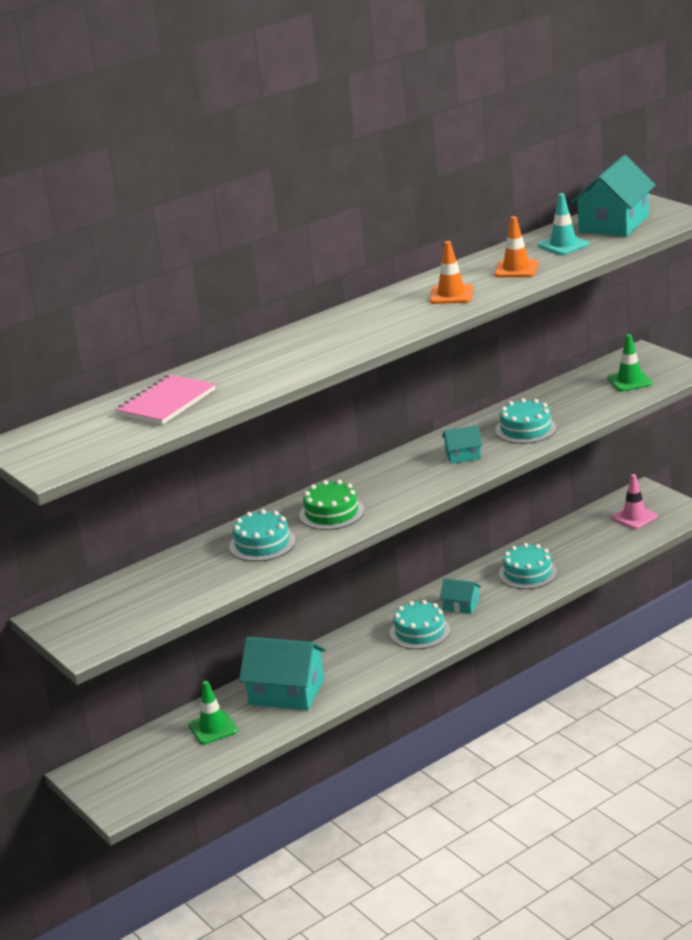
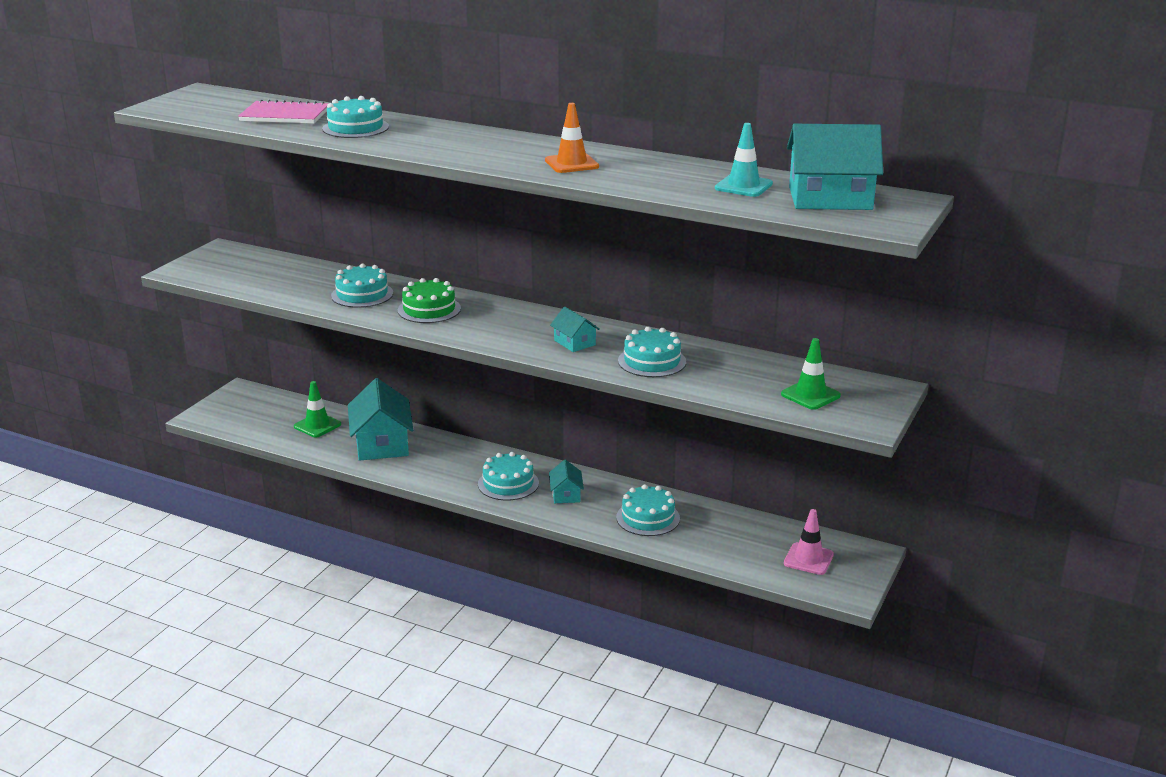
camera: 60 degrees right, 0 degrees up
orange traffic cone [494,216,539,277] -> none
none -> turquoise cake [322,96,389,138]

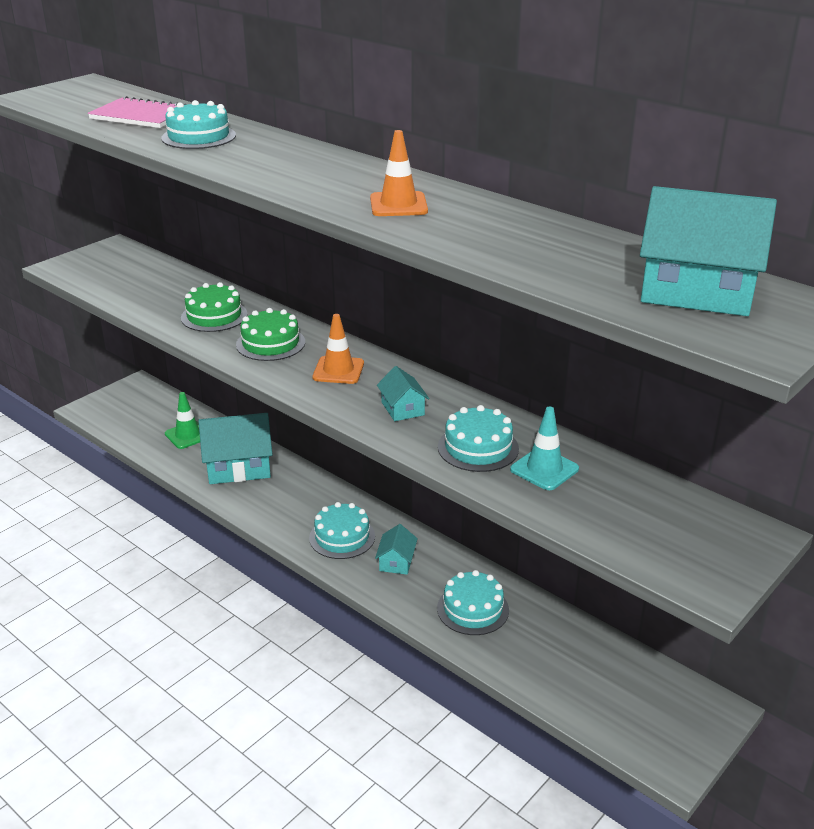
camera: 15 degrees right, 5 degrees up
turquoise cake [331,263,393,308] -> green cake [181,282,248,332]
turquoise house [348,378,413,461] -> turquoise house turned 75 degrees clockwise [198,413,273,484]
turquoise traffic cone [715,123,773,197] -> turquoise traffic cone moved to [510,407,579,490]
green traffic cone [781,338,841,410] -> none
pink traffic cone [784,509,834,575] -> none
none -> orange traffic cone [312,314,364,384]

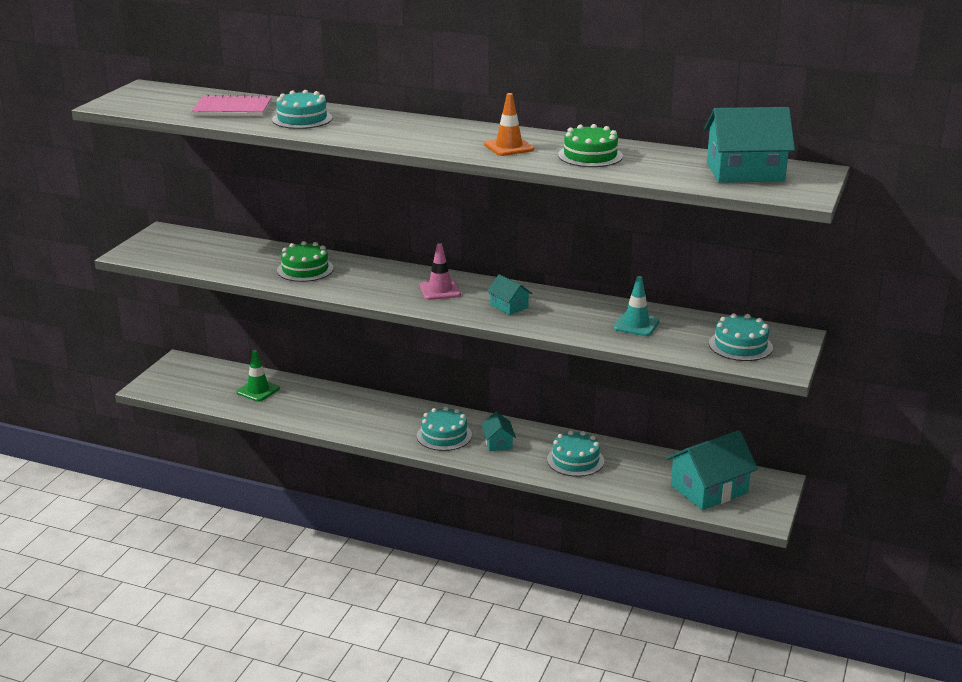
camera: 20 degrees left, 5 degrees down
turquoise house [198,413,273,484] -> turquoise house moved to [666,430,758,510]
green cake [236,308,305,361] -> green cake moved to [558,124,623,167]
orange traffic cone [312,314,364,384] -> pink traffic cone [420,243,461,300]
turquoise cake [438,405,519,472] -> turquoise cake moved to [709,313,773,361]

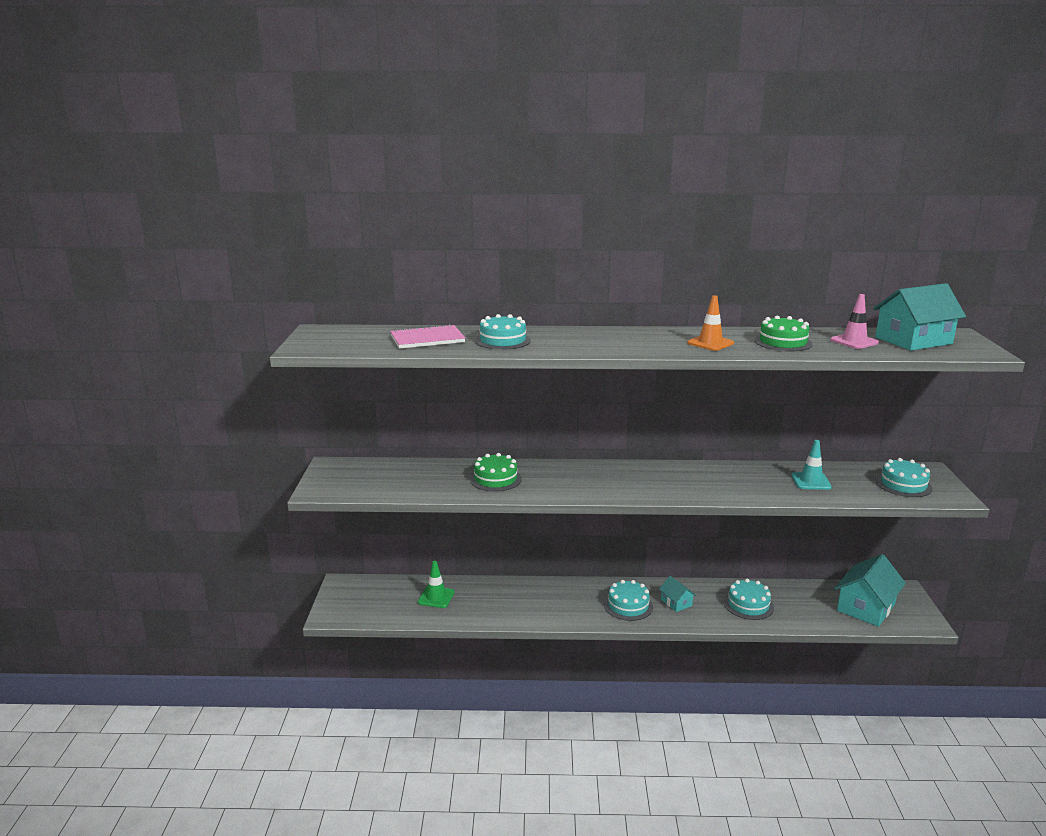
camera: 20 degrees left, 5 degrees down
pink traffic cone [420,243,461,300] -> pink traffic cone moved to [830,294,879,349]
turquoise house [487,274,532,315] -> none

